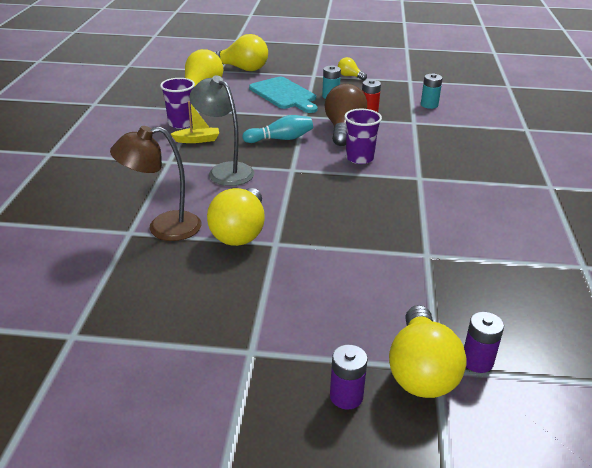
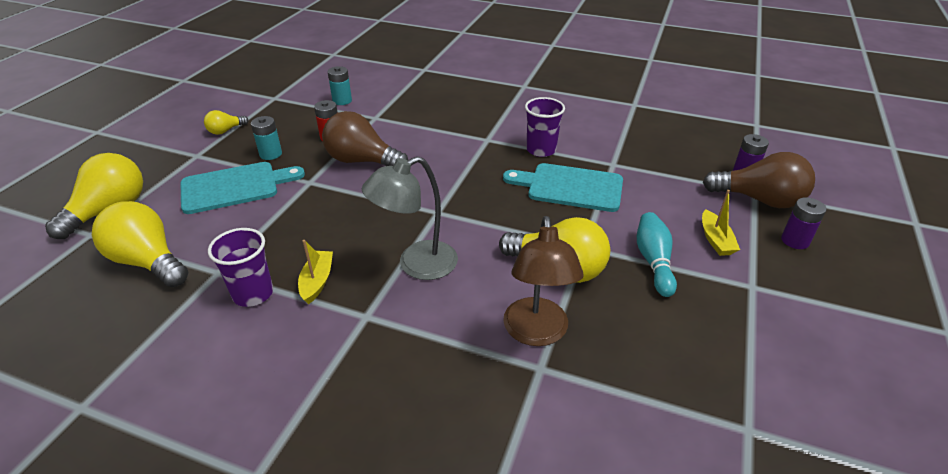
camera: 75 degrees left, 5 degrees up
turquoise bowling pin [242,115,313,143] -> turquoise bowling pin moved to [637,212,677,297]
purple cup [344,109,382,164] -> purple cup moved to [525,97,565,157]
yellow light bulb [389,305,467,398] -> brown light bulb [703,152,815,208]
none -> turquoise cutting board [503,163,623,212]
none -> yellow boat [702,190,740,256]

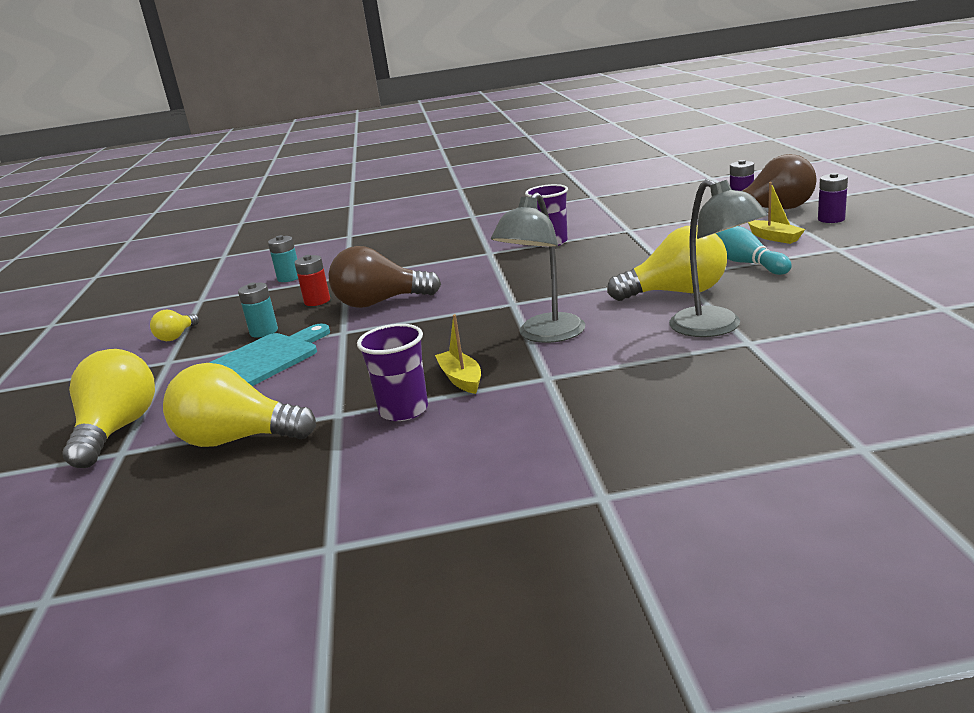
camera: 25 degrees left, 15 degrees down
turquoise cutting board [503,163,623,212] -> none
brown lamp [503,216,584,346] -> grey lamp [669,179,768,337]

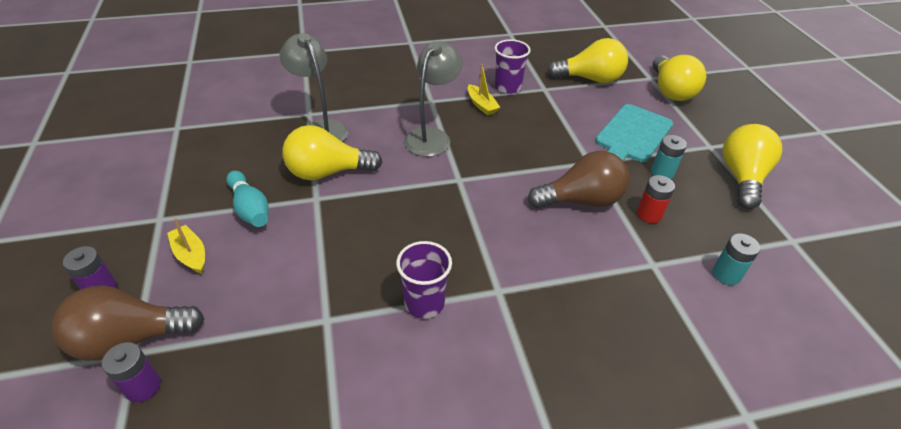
camera: 170 degrees right, 20 degrees up
yellow light bulb [150,310,199,341] -> yellow light bulb [723,124,782,209], size x1.97

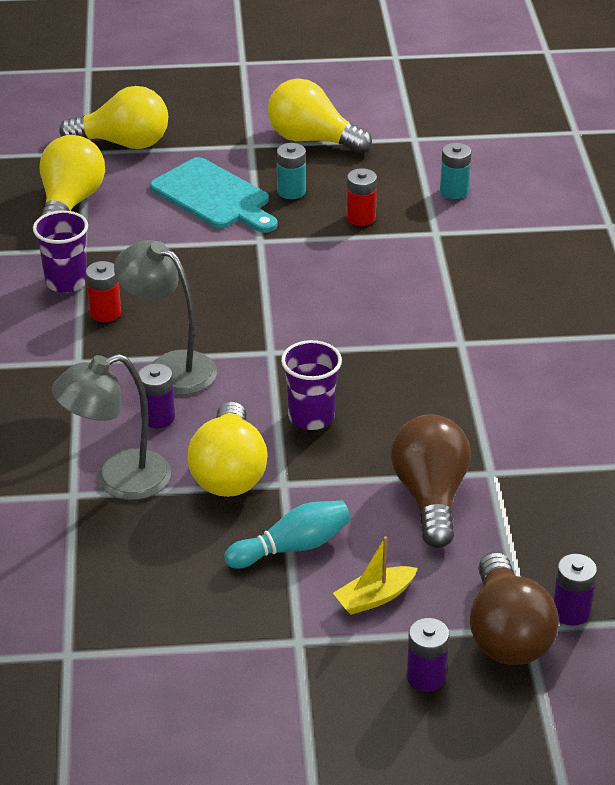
camera: 80 degrees left, 5 degrees down
purple cup [396,241,452,319] -> purple cup moved to [281,340,342,430]
yellow boat [468,64,500,116] -> red battery [86,261,121,322]
brown light bulb [528,151,629,209] -> brown light bulb moved to [391,414,471,548]
none -> purple battery [138,363,175,428]

